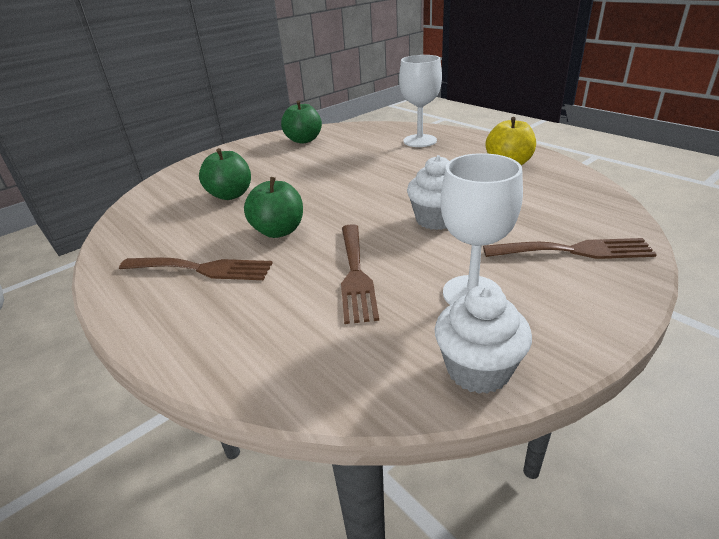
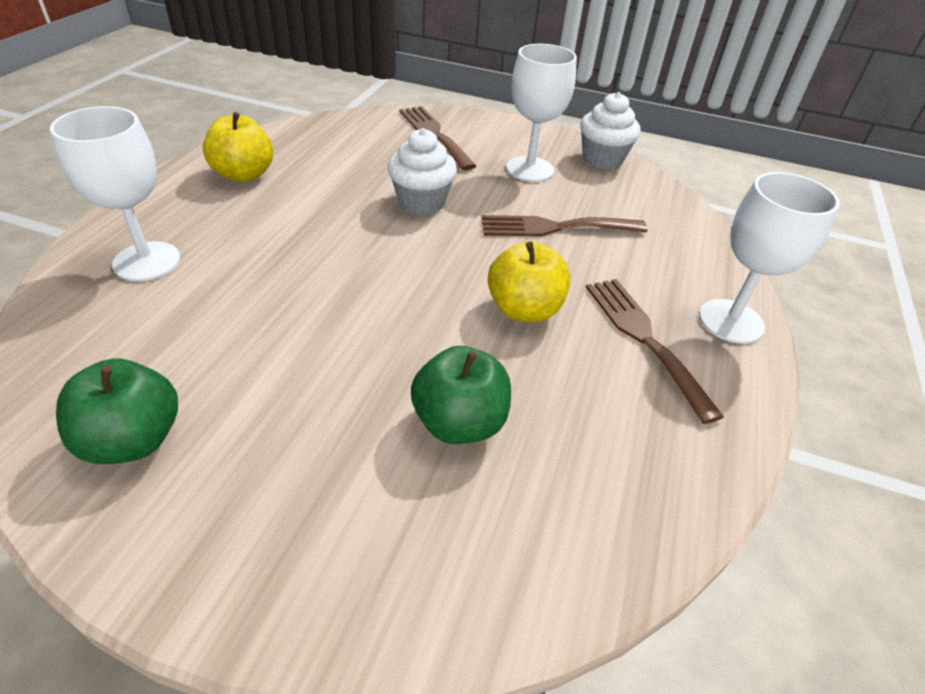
camera: 125 degrees left, 10 degrees up
green apple [244,177,303,238] -> yellow apple [488,241,570,322]
brown fork [341,224,379,324] -> brown fork turned 150 degrees counterclockwise [481,215,648,237]
none -> white goblet [699,172,840,344]

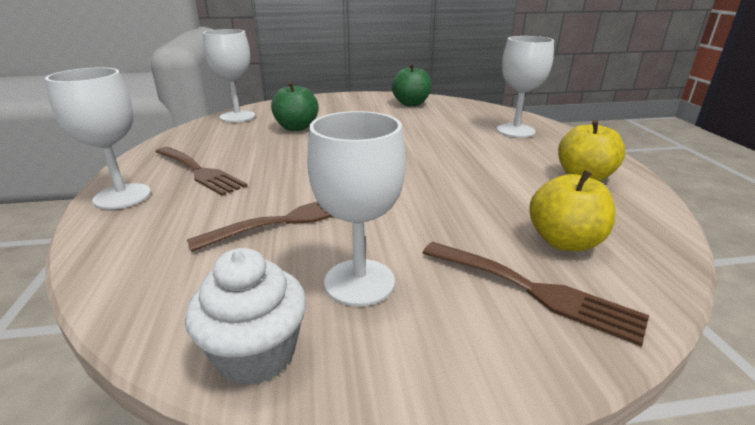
camera: 155 degrees right, 15 degrees down
white cupcake [388,128,457,215] -> none
yellow apple [488,241,570,322] -> yellow apple moved to [529,170,616,251]
none -> white goblet [203,29,255,122]

